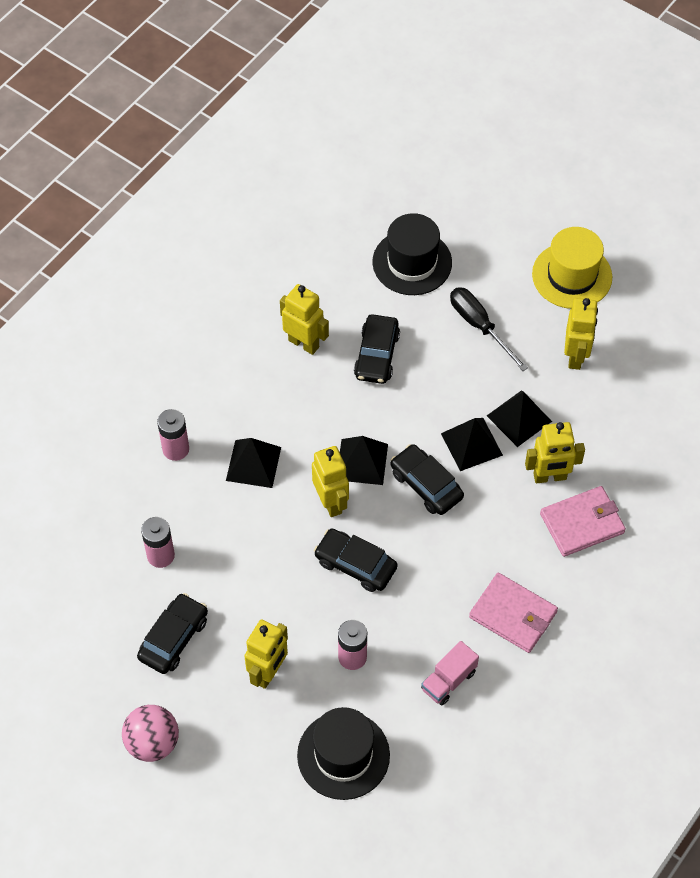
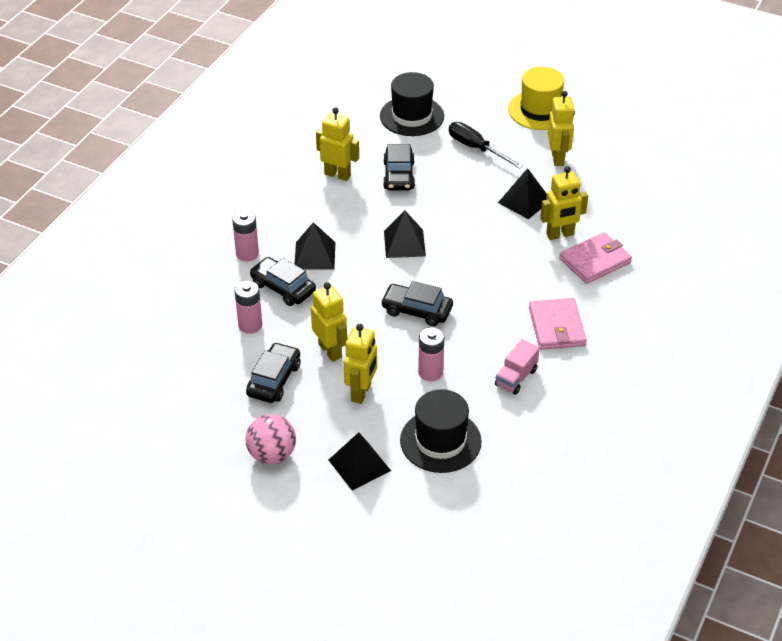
camera: 10 degrees left, 15 degrees down
yellow robot [312,446,349,517] -> yellow robot moved to [311,282,347,362]
black car [391,444,464,515] -> black car moved to [250,257,316,306]
black pyramid [441,418,503,471] -> black pyramid moved to [329,432,391,491]
pink wallet [469,573,558,653] -> pink wallet turned 60 degrees clockwise [529,298,587,350]

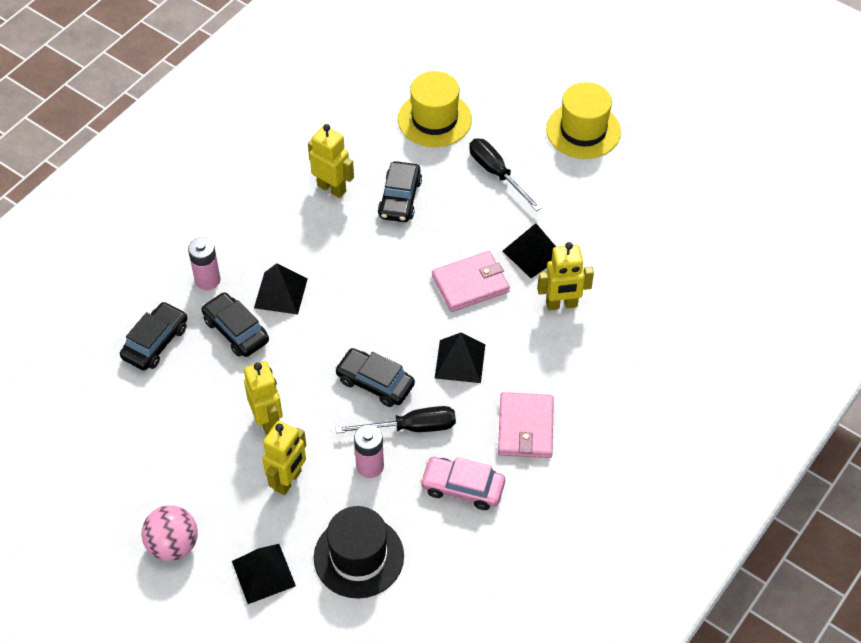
camera: 10 degrees right, 10 degrees up
pink battery [235,281,262,334] -> none
black car [246,342,300,403] -> black car moved to [120,302,187,370]
black hat [380,72,444,136] -> yellow hat [398,71,472,147]
black pyramid [384,211,426,258] -> black pyramid moved to [435,333,485,383]
pink truck [495,339,540,395] -> pink car [420,457,505,510]
yellow robot [548,91,575,166] -> none
pink wallet [559,232,632,284] -> pink wallet moved to [432,251,510,312]
none -> black screwdriver [336,406,456,433]

